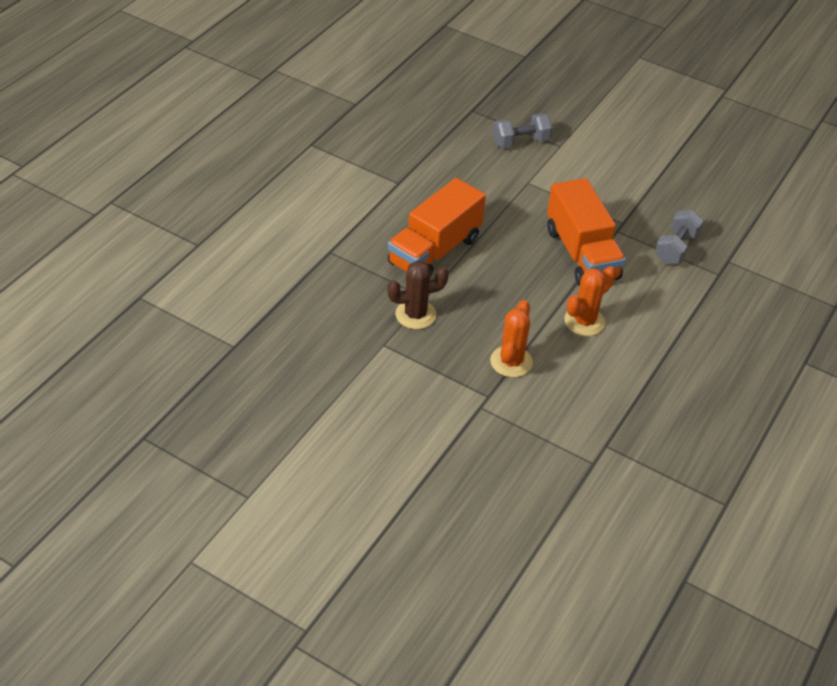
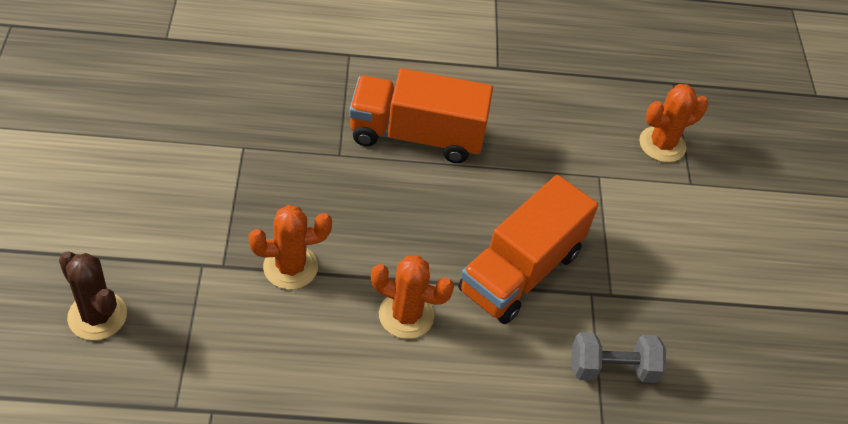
camera: 55 degrees right, 5 degrees up
brown cactus [387,261,449,329] -> brown cactus moved to [59,252,127,340]
grey dumbbell [493,113,552,148] -> orange cactus [639,84,708,162]

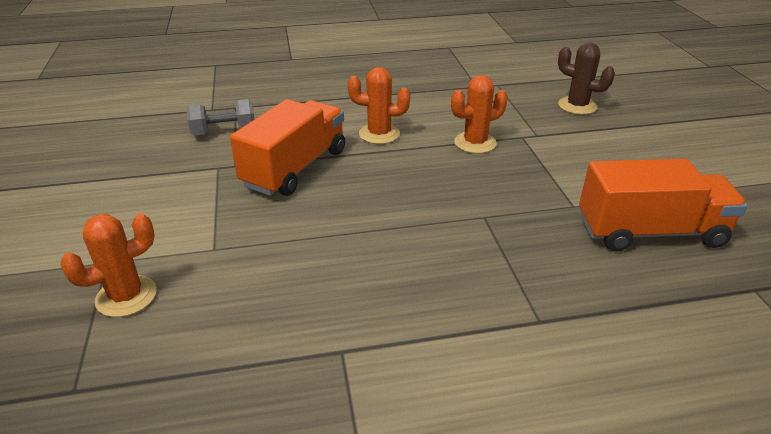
camera: 175 degrees right, 15 degrees down
orange truck [349,68,493,163] -> orange truck moved to [579,159,748,251]

